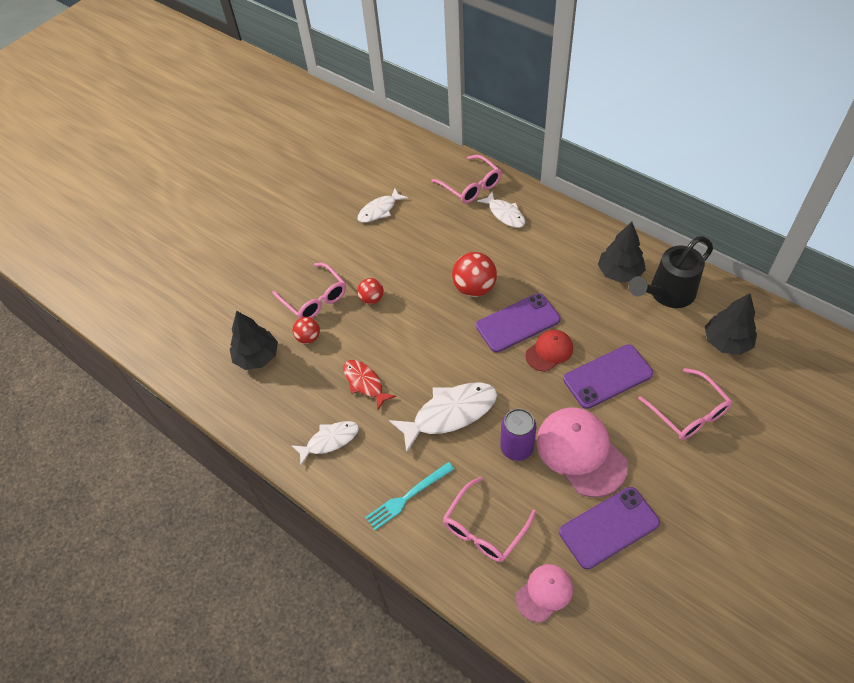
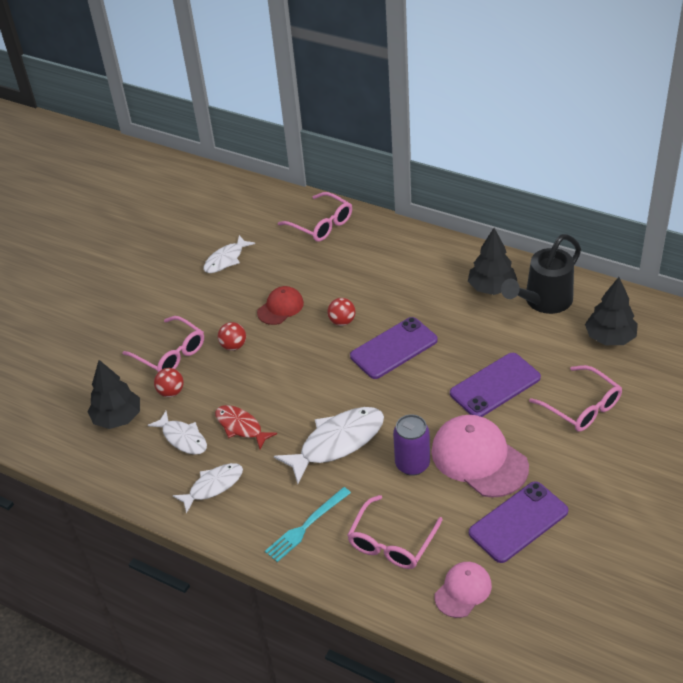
camera: 10 degrees left, 10 degrees down
red ball [452,252,497,297] -> red ball [327,298,356,326], size x0.59
white fish [477,191,525,228] -> white fish moved to [148,411,207,455]
red cap [525,330,573,372] -> red cap moved to [257,286,304,325]

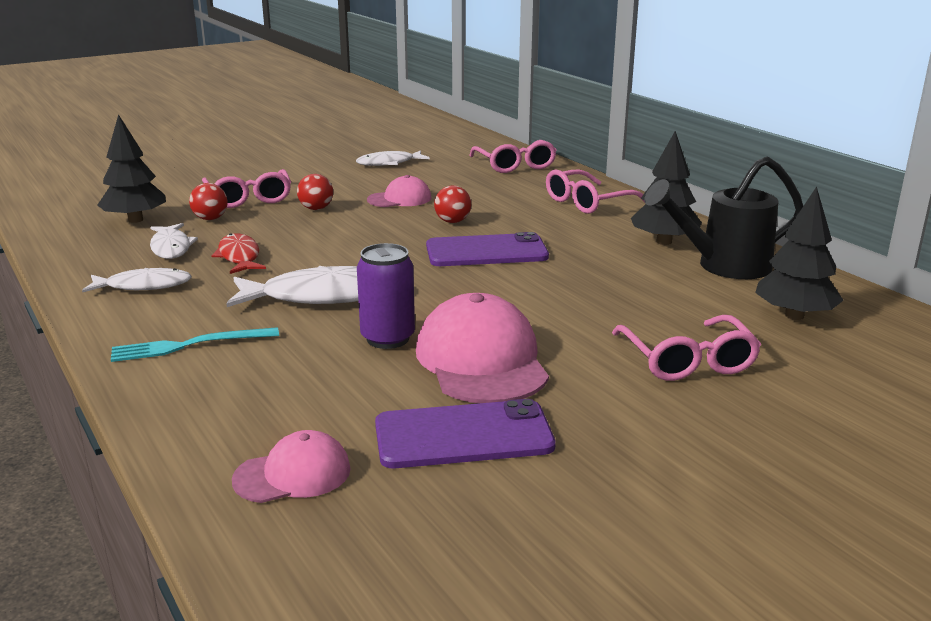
camera: 25 degrees right, 20 degrees down
red cap [257,286,304,325] -> pink cap [367,175,431,207]
pink glasses [347,495,443,569] -> pink glasses moved to [546,170,645,214]
purple phone [450,353,541,417] -> none

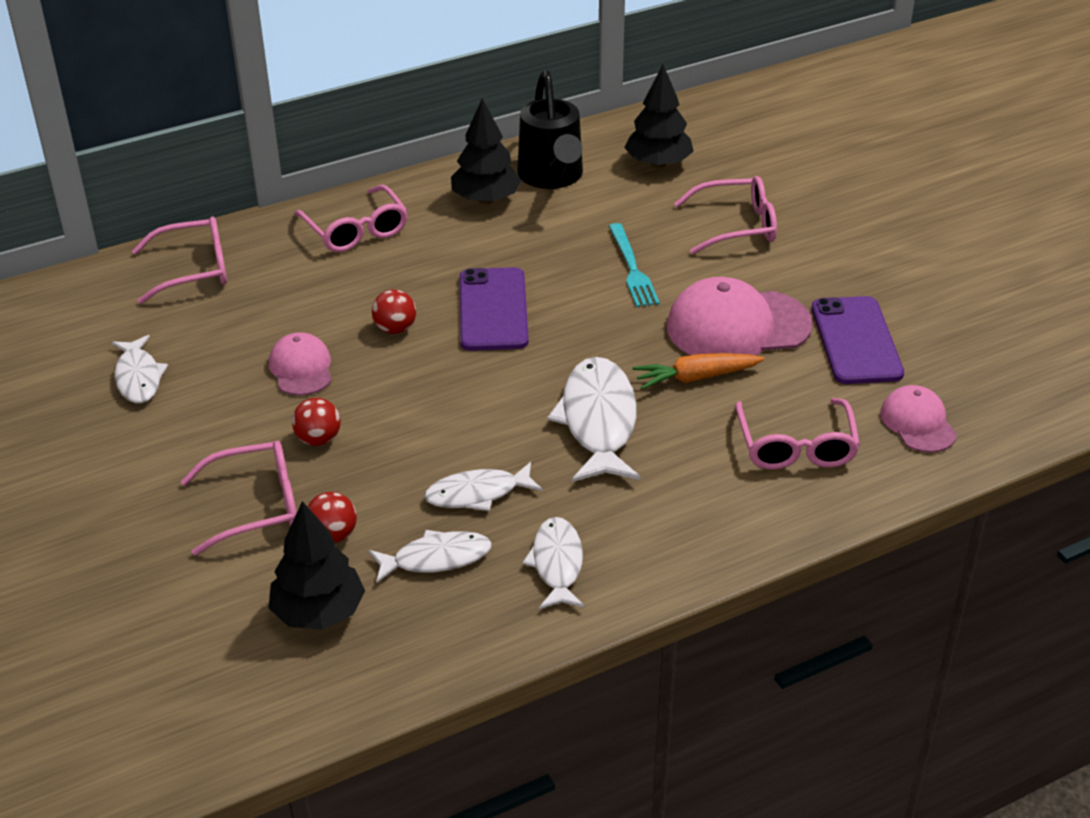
camera: 85 degrees left, 15 degrees up
turquoise fork [111,327,279,362] -> turquoise fork moved to [609,223,660,307]
red fish [211,233,266,274] -> white fish [424,462,543,511]
purple can [357,243,415,349] -> orange carrot [633,353,765,390]
none -> pink glasses [735,398,860,470]

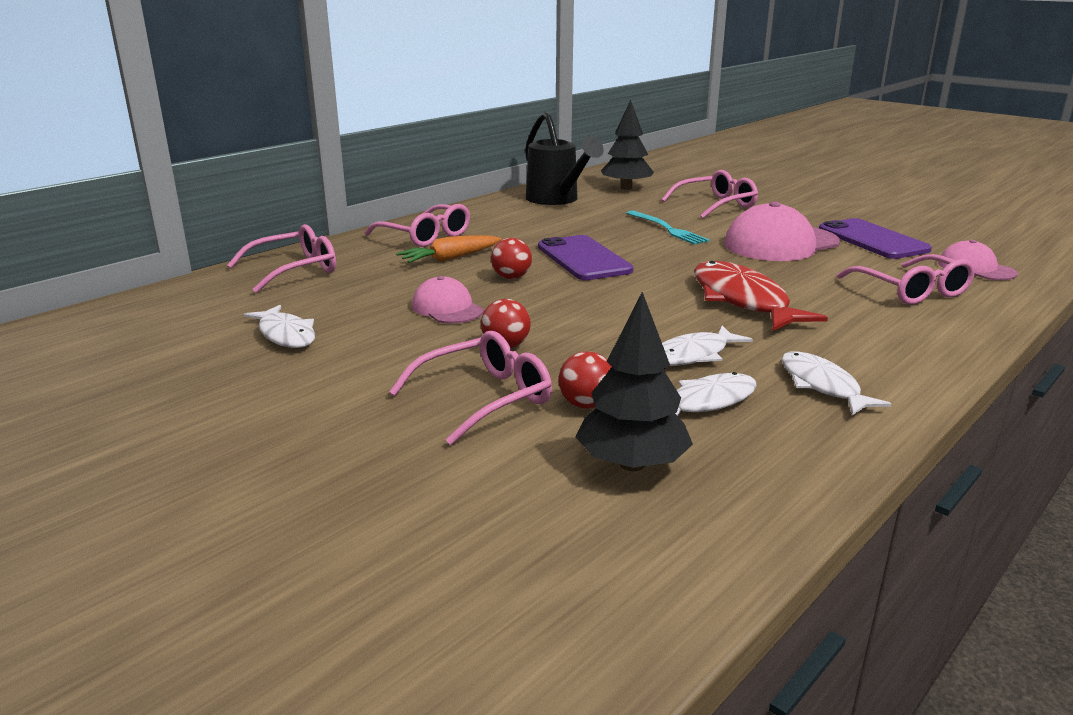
camera: 20 degrees left, 15 degrees down
black tree [451,98,521,204] -> none
white fish [547,357,640,482] -> red fish [694,261,828,331]
orange carrot [633,353,765,390] -> orange carrot moved to [396,235,501,263]

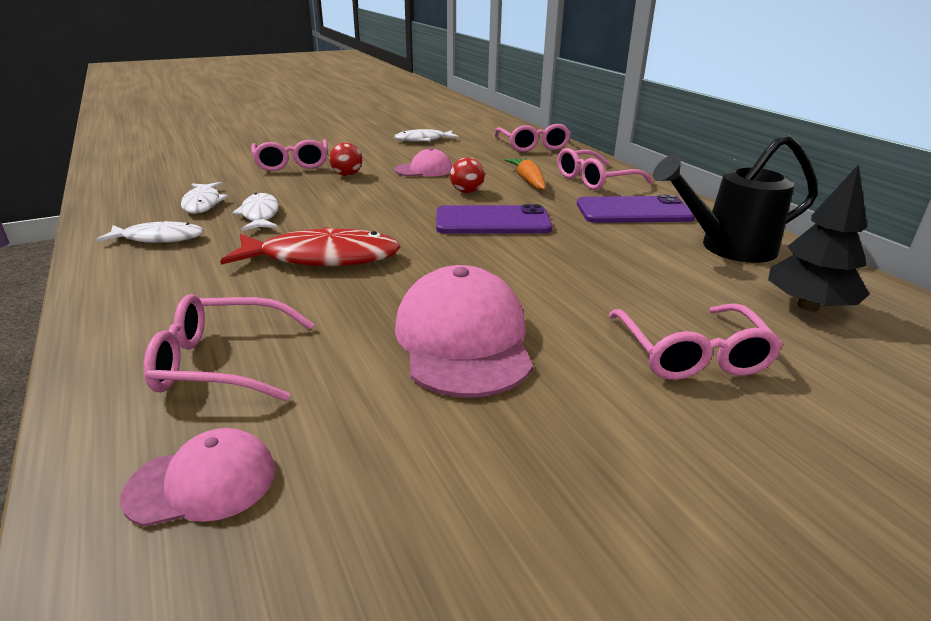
camera: 110 degrees right, 5 degrees up
red ball [558,351,612,409] -> none
black tree [576,292,693,471] -> none
turquoise fork [626,210,710,245] -> none
purple phone [819,218,932,259] -> purple phone moved to [577,195,695,223]

